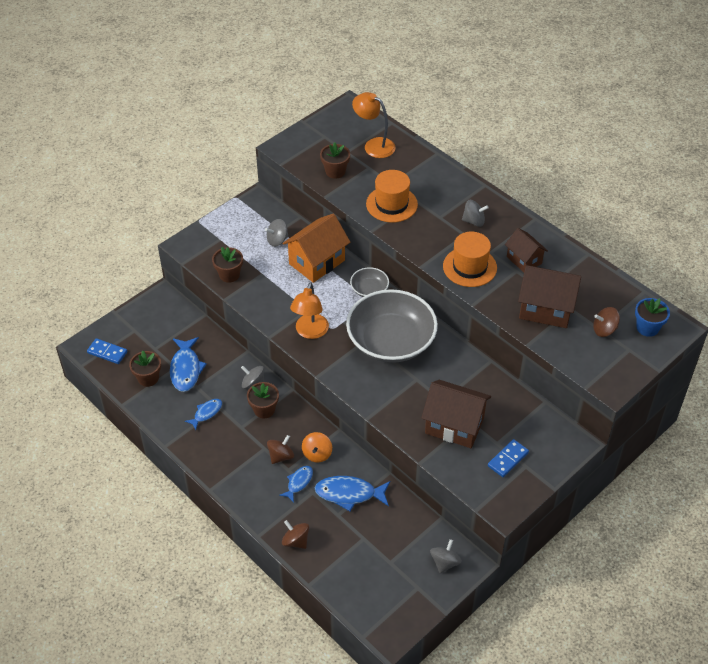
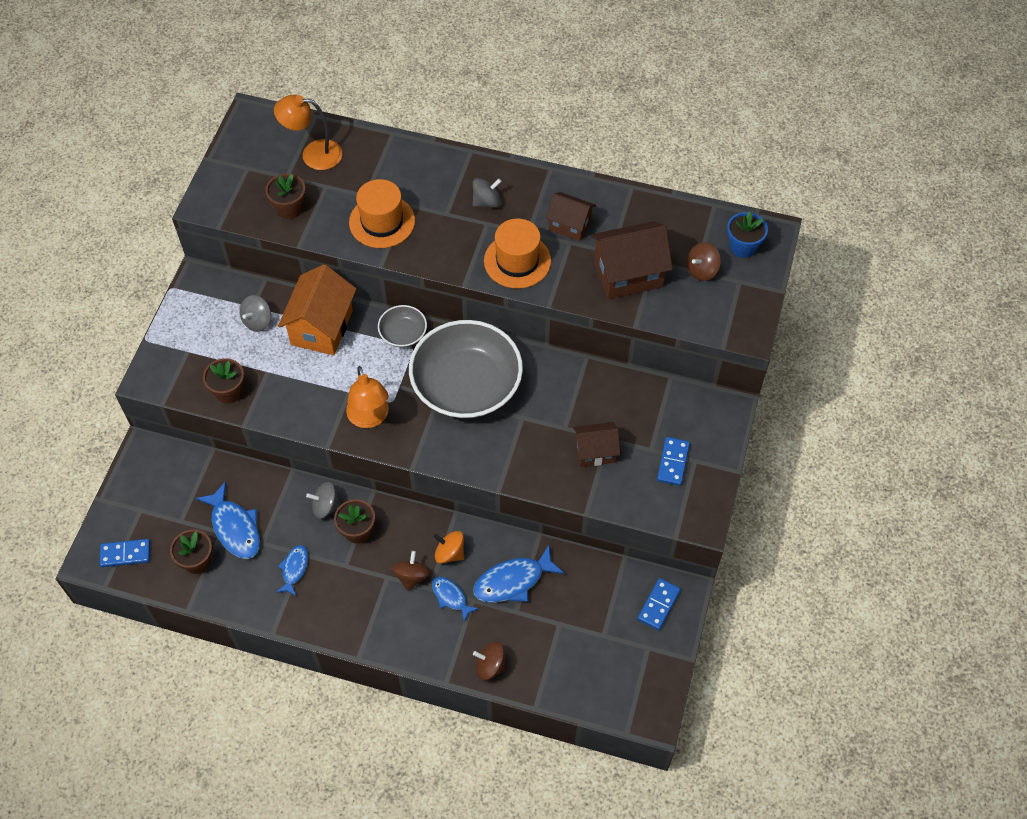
camera: 30 degrees left, 10 degrees up
blue fish [279,466,313,503] -> blue fish turned 45 degrees counterclockwise [432,577,479,622]
orange spinning top [302,432,332,463] -> orange spinning top turned 135 degrees clockwise [434,531,464,563]
brown house [421,380,491,448] -> brown house [573,422,620,467], size x0.61
grey spinning top [430,539,462,573] -> blue domino [638,578,681,630]

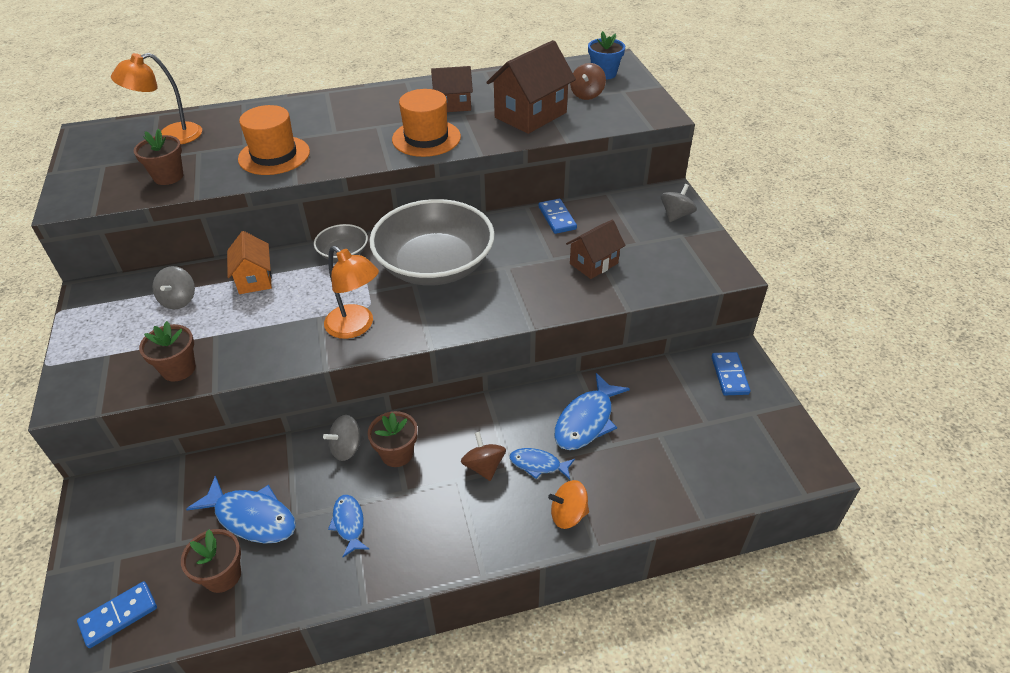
camera: 30 degrees left, 15 degrees down
orange house [278,264,356,355] -> orange house [227,231,272,294], size x0.61
orange spinning top [434,531,464,563] -> orange spinning top moved to [548,480,589,529]
grey spinning top [473,178,502,208] -> grey spinning top moved to [661,184,697,222]
brown spinning top [473,642,507,680] -> none
blue domino [657,437,690,486] -> blue domino moved to [539,199,577,234]

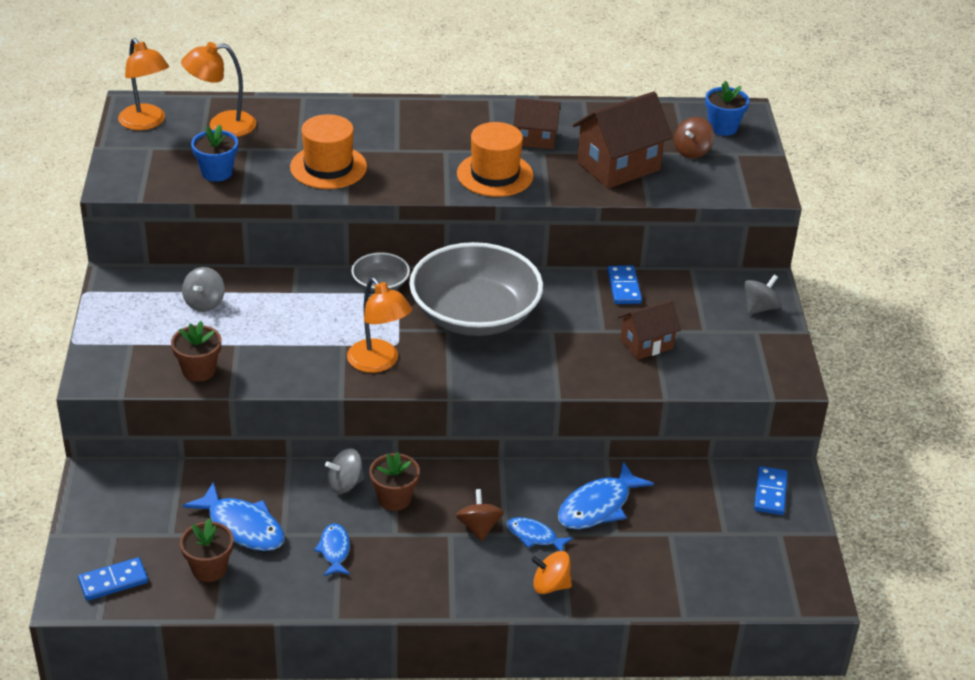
camera: 10 degrees right, 5 degrees down
brown flower pot [134,129,184,185] -> blue flower pot [191,124,238,182]
orange house [227,231,272,294] -> none
none -> orange lamp [118,38,169,130]

